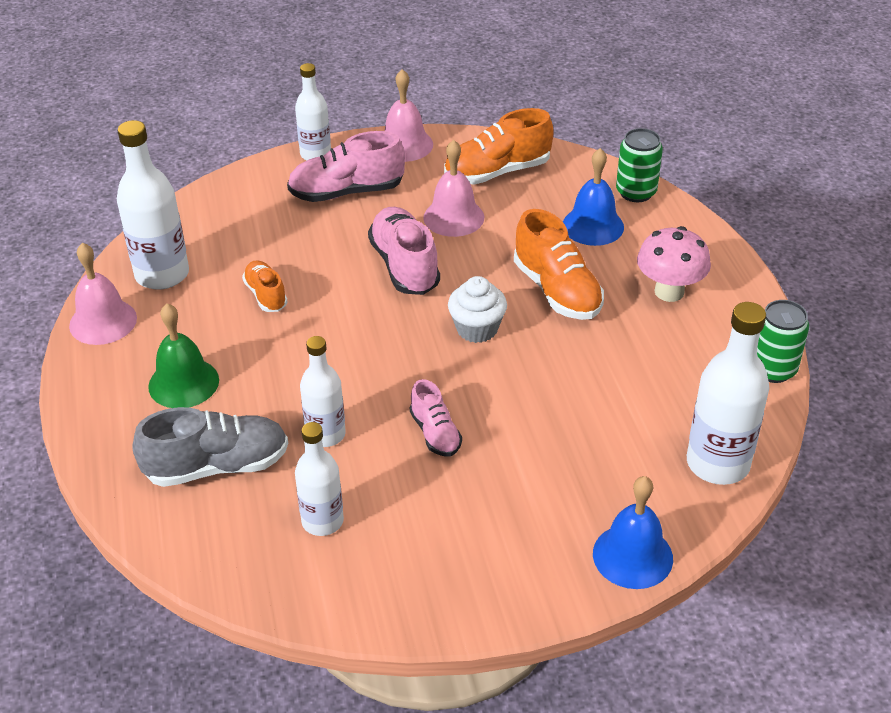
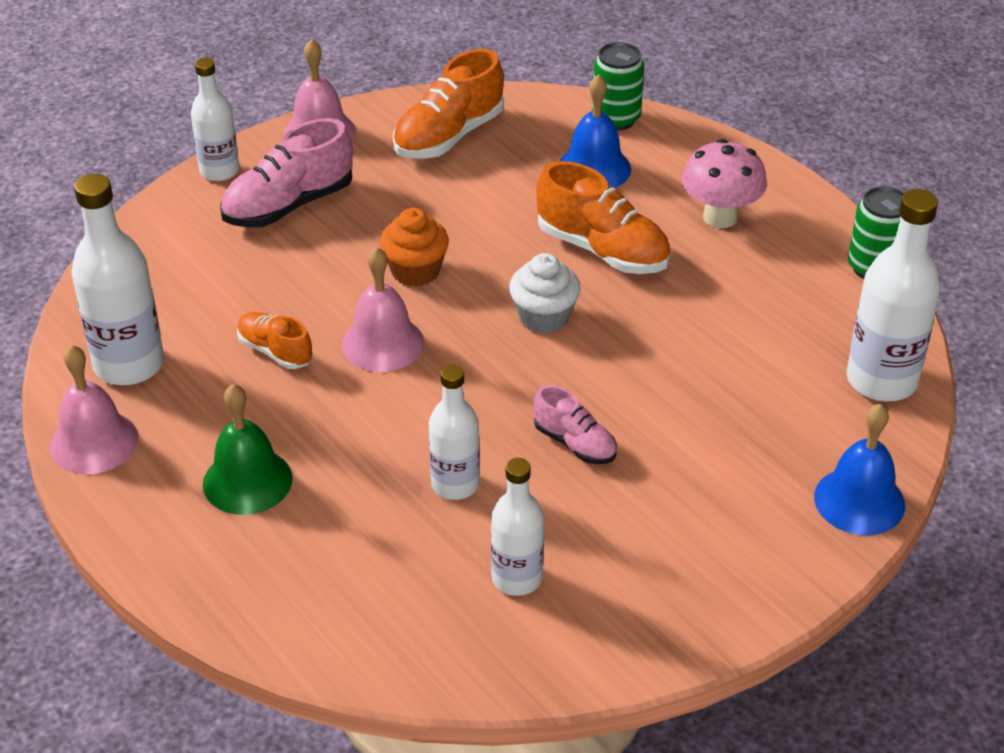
camera: 25 degrees left, 0 degrees up
grey shoe [133,407,288,487] -> none
pink shoe [368,207,440,295] -> orange cupcake [380,208,449,287]
pink bell [423,140,484,237] -> pink bell moved to [342,247,424,372]

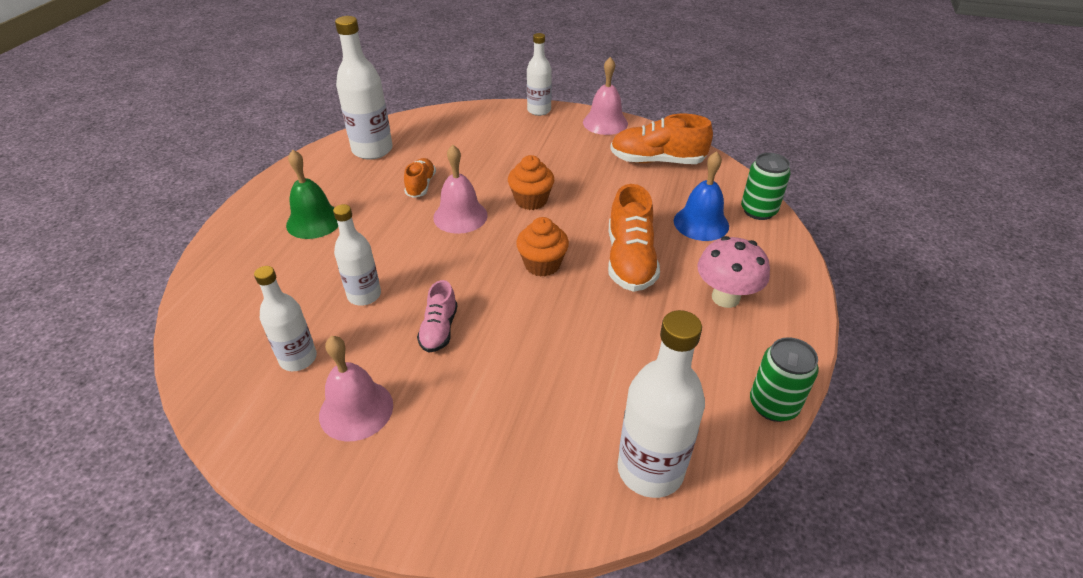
camera: 55 degrees right, 0 degrees up
pink bell [50,345,139,474] -> pink bell moved to [319,336,393,441]
pink shoe [220,118,353,228] -> none
white cupcake [509,253,581,334] -> orange cupcake [516,217,569,277]
blue bell [814,404,905,535] -> none

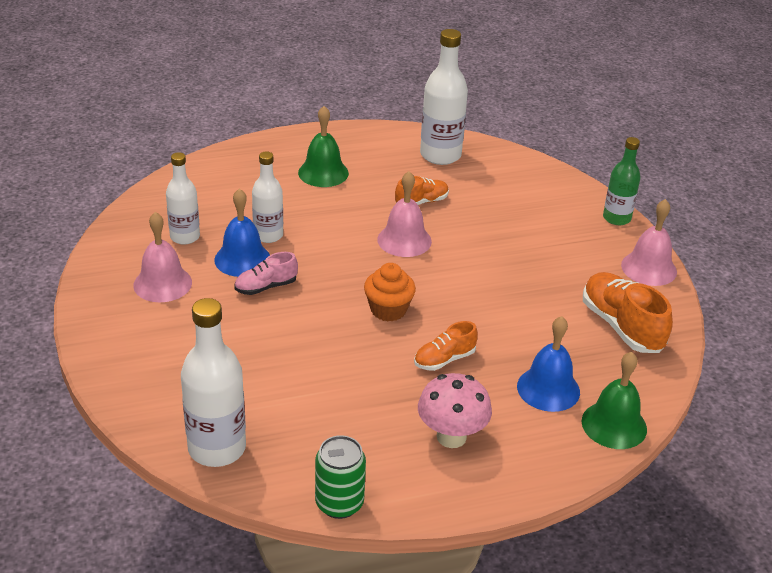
camera: 55 degrees right, 5 degrees down
orange cupcake [508,155,554,210] -> none
white bottle [527,33,552,116] -> green bottle [603,137,640,225]
orange shoe [608,184,660,292] -> orange shoe [414,321,478,371], size x0.58
green can [741,153,791,220] -> green bell [582,352,647,449]
none -> blue bell [214,188,270,277]

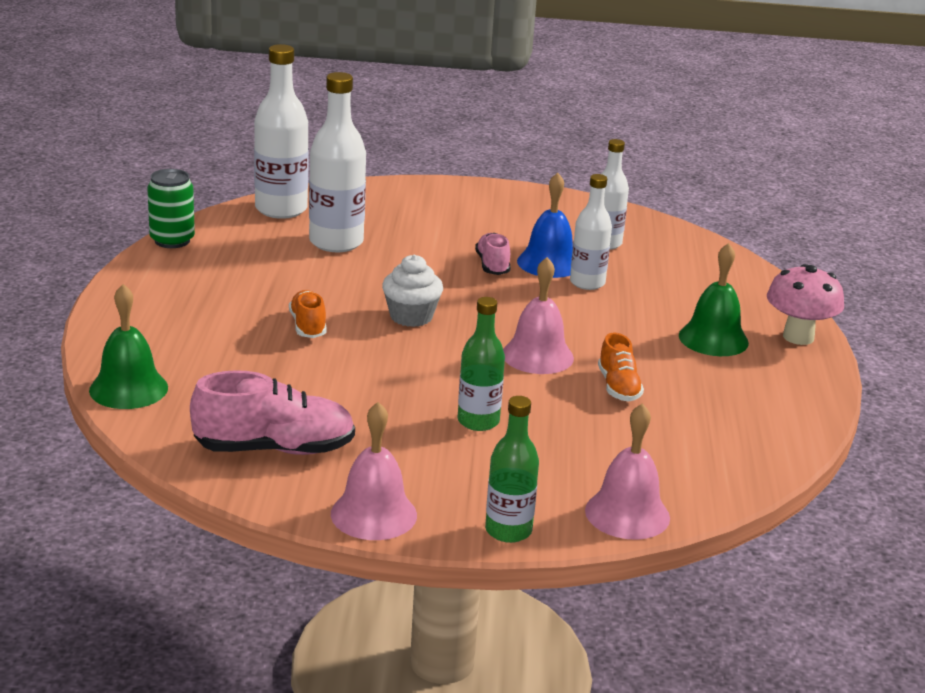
camera: 110 degrees right, 10 degrees down
pink bell [133,212,192,302] -> pink bell moved to [585,403,670,540]
orange cupcake [364,263,416,322] -> white cupcake [382,255,443,327]
pink mushroom [418,373,492,448] -> pink mushroom moved to [767,264,844,345]
white bottle [420,29,468,165] -> white bottle moved to [309,72,366,252]
blue bell [517,316,580,412] -> none
orange shoe [583,272,673,353] -> pink shoe [190,370,355,455]
none -> green bottle [458,297,505,431]

